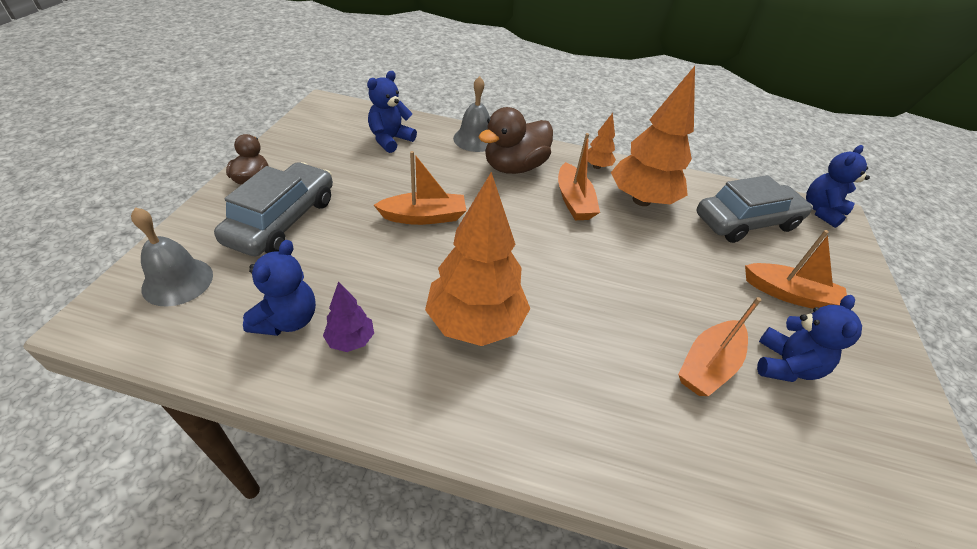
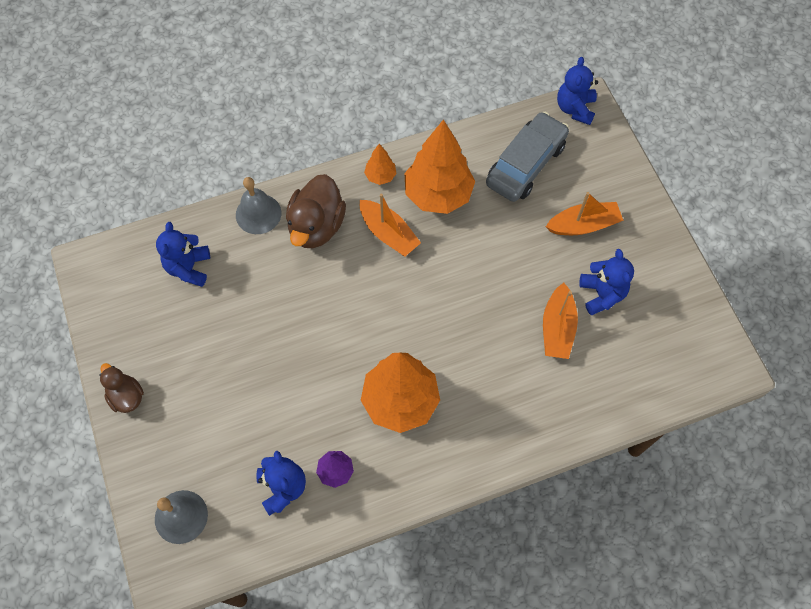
camera: 30 degrees left, 20 degrees up
grey car [214,162,333,256] -> none
orange boat [374,151,466,225] -> none

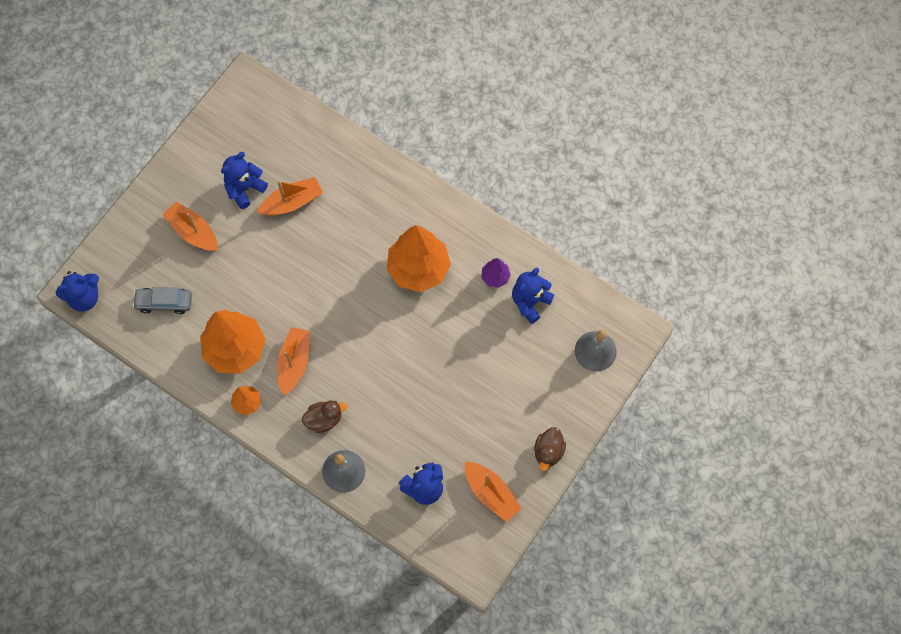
camera: 125 degrees left, 5 degrees up
brown duck [286,174,346,248] -> brown duck [302,400,347,433], size x0.58
grey car [486,112,569,202] -> grey car [133,287,192,314], size x0.60
none -> orange boat [465,462,522,522]

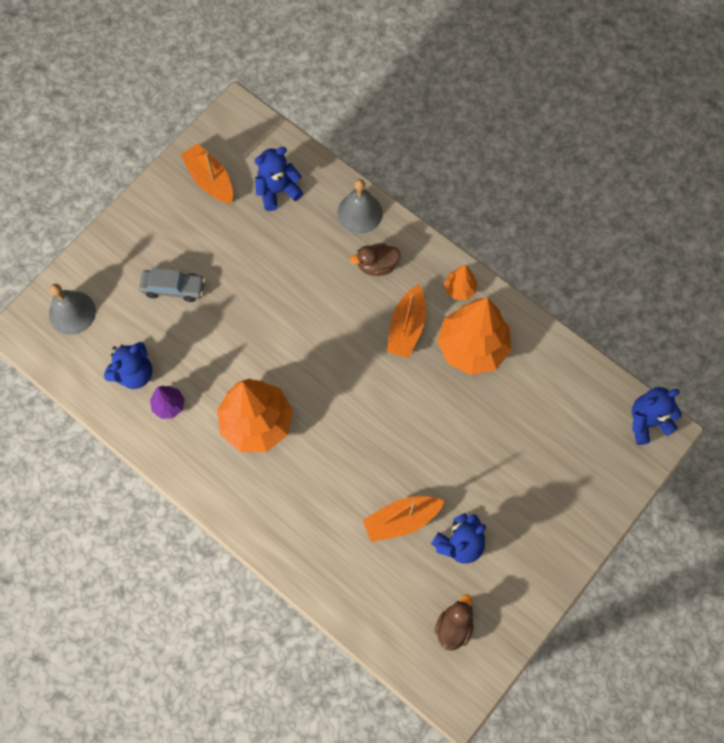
camera: 175 degrees left, 0 degrees up
grey car [133,287,192,314] -> grey car moved to [139,268,205,302]
orange boat [163,201,218,251] -> none
brown duck [534,427,566,471] -> brown duck moved to [435,594,474,651]

